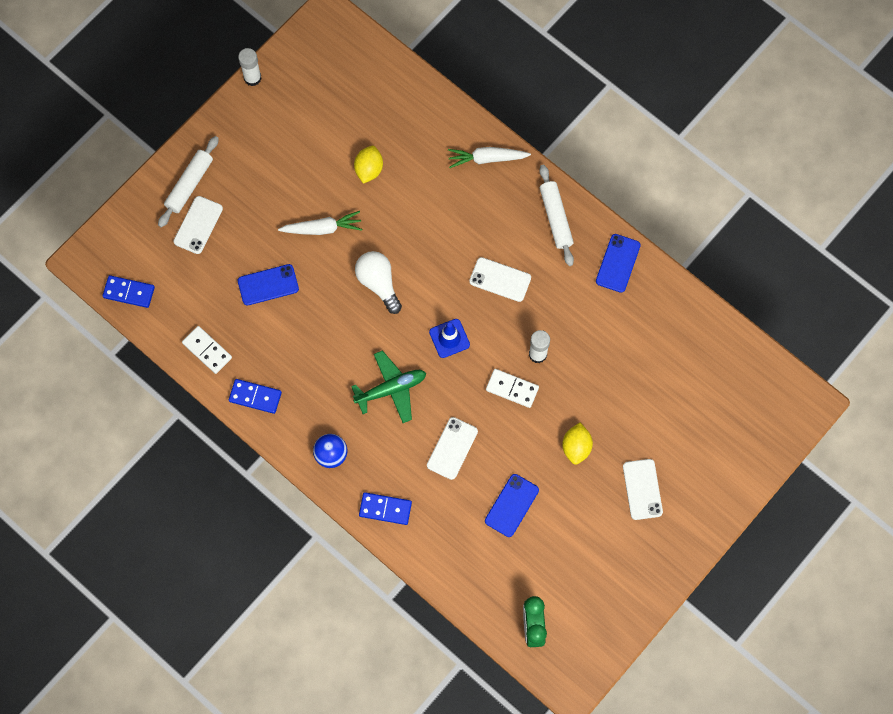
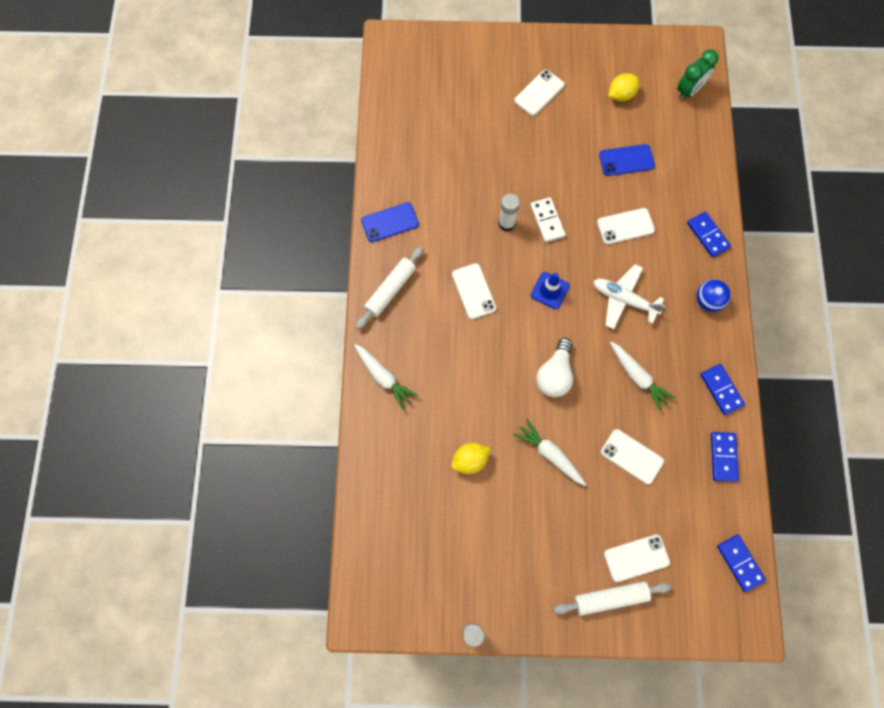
camera: 130 degrees left, 0 degrees up
white domino [182,326,232,374] -> blue domino [711,432,739,482]
blue phone [238,264,299,306] -> white phone [601,429,664,484]
green plane [351,350,426,423] -> white plane [593,264,666,329]
yellow lemon [562,422,593,465] -> yellow lemon moved to [608,73,640,102]
none -> white carrot [610,342,675,411]

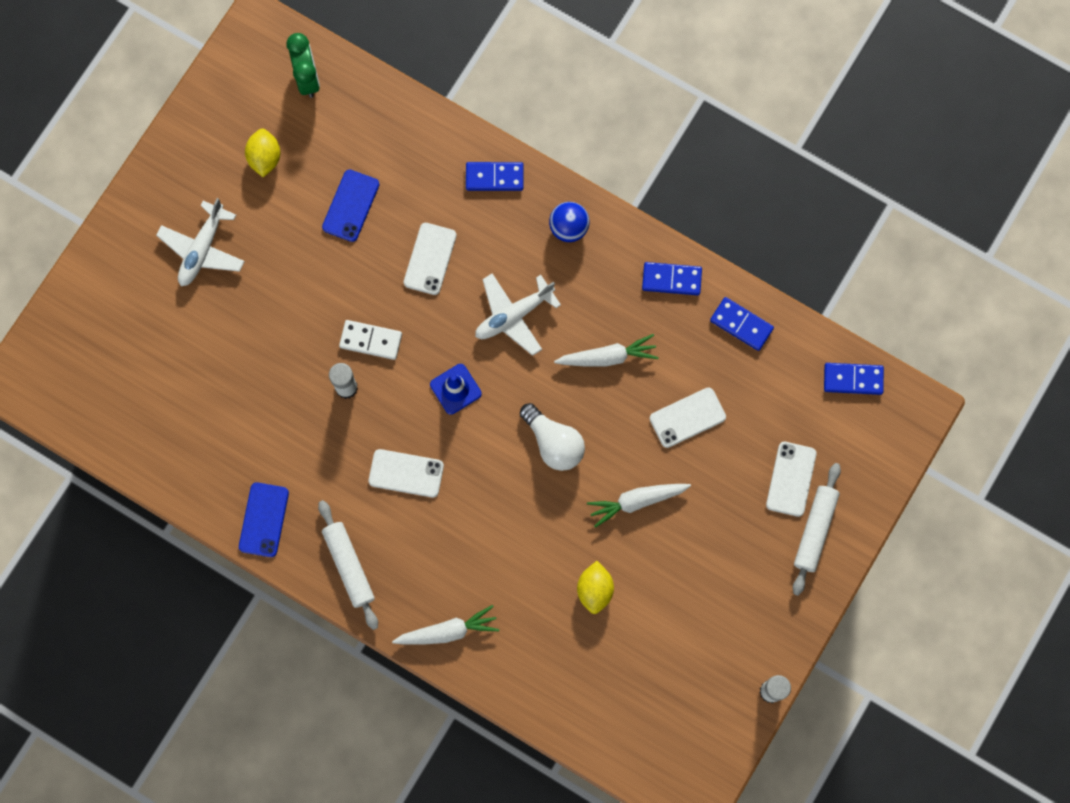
camera: 60 degrees left, 5 degrees up
white phone [514,70,565,116] -> white plane [156,198,245,286]

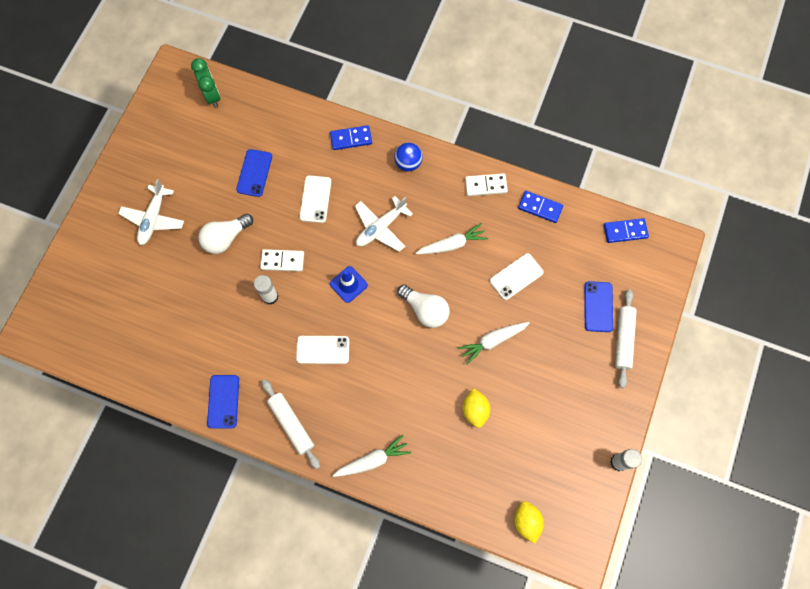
camera: 10 degrees left, 5 degrees down
yellow lemon [245,129,281,177] -> yellow lemon moved to [514,501,544,544]
blue domino [642,262,702,295] -> white domino [465,173,508,196]
white phone [766,442,817,517] -> blue phone [584,281,613,332]
none -> white light bulb [198,214,253,254]

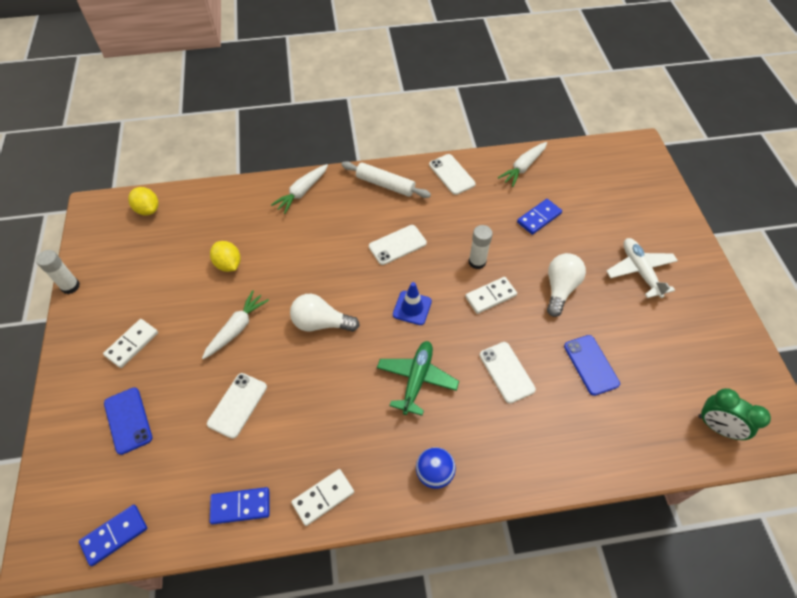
camera: 150 degrees right, 15 degrees down
blue phone [207,375,239,429] -> white phone [429,154,476,195]
blue domino [330,125,372,150] -> blue domino moved to [517,199,562,235]
white plane [355,196,413,252] -> green plane [377,341,459,416]
white carrot [415,223,488,254] -> white carrot moved to [498,142,547,187]
white rolling pin [615,289,637,388] -> none
none -> white domino [103,319,158,368]

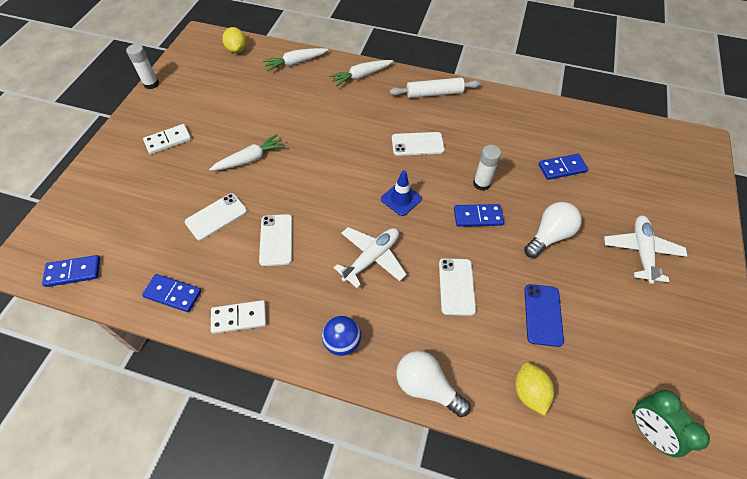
camera: 25 degrees right, 0 degrees up
blue phone [104,387,152,455] -> none
yellow lemon [210,241,241,272] -> yellow lemon moved to [515,363,554,416]
white light bulb [290,294,360,332] -> white light bulb moved to [396,351,471,417]
white rolling pin [341,161,431,198] -> white rolling pin turned 60 degrees counterclockwise [390,78,481,98]
green plane [377,341,459,416] -> white plane [334,227,407,288]
white phone [429,154,476,195] -> white phone moved to [259,214,293,266]
white domino [465,277,517,314] -> blue domino [454,204,504,227]
white carrot [498,142,547,187] -> white carrot moved to [263,48,328,71]

